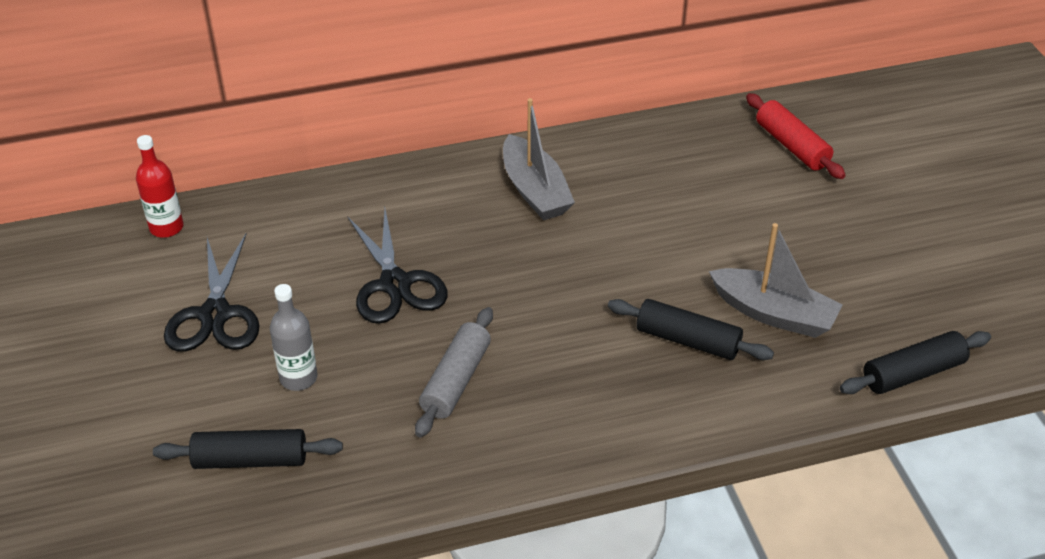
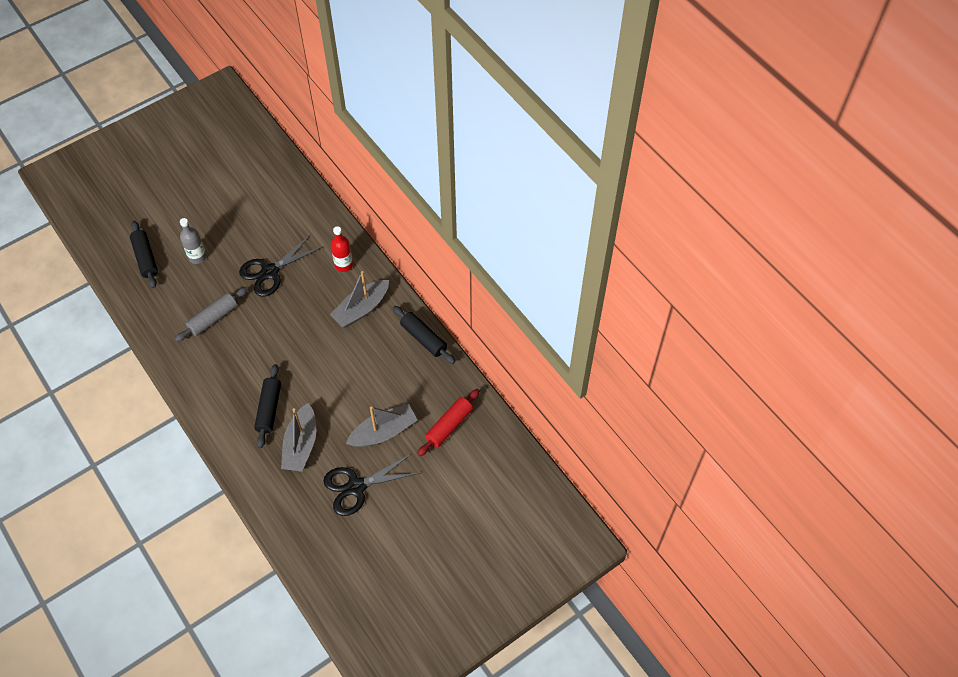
camera: 70 degrees right, 15 degrees up
red bottle [136,135,184,238] -> red bottle moved to [331,226,353,272]
black scissors [164,234,260,352] -> black scissors moved to [323,454,420,516]
grey rolling pin [415,307,493,438] -> grey rolling pin turned 45 degrees counterclockwise [175,287,248,342]
black rolling pin [840,331,991,394] -> black rolling pin moved to [393,306,455,364]
none -> grey boat [346,404,417,447]

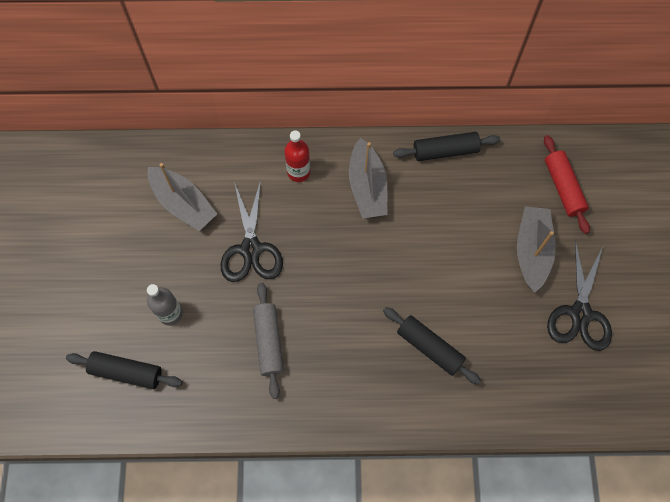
camera: 55 degrees left, 10 degrees up
grey boat [281,403,316,472] -> grey boat moved to [148,163,217,231]

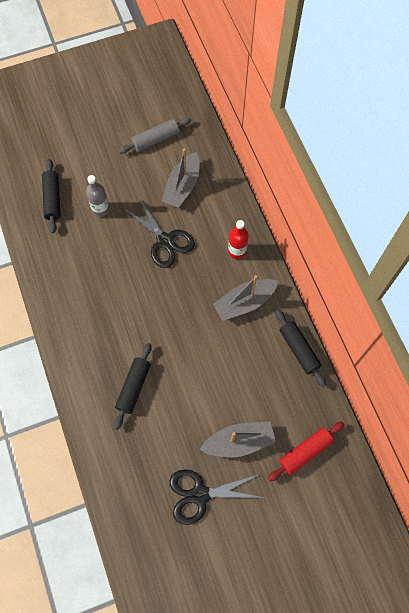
camera: 70 degrees right, 0 degrees up
black scissors [221,180,283,282] -> black scissors turned 105 degrees counterclockwise [123,197,195,268]
grey rolling pin [253,283,284,399] -> grey rolling pin moved to [119,118,191,154]

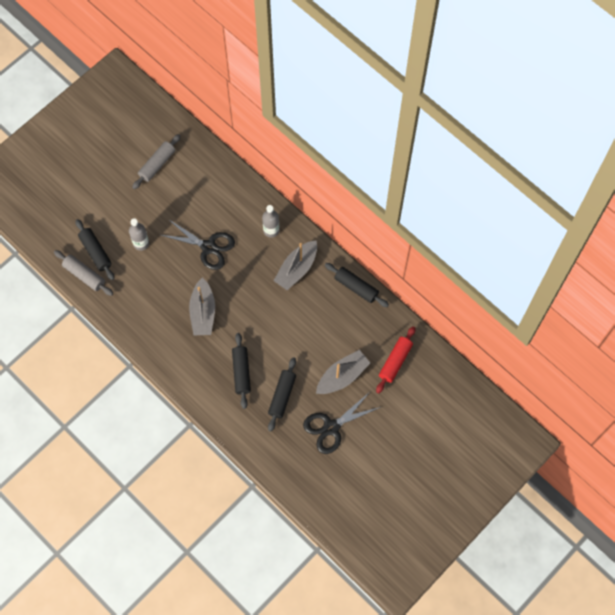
camera: 25 degrees left, 0 degrees up
grey boat [162,149,200,208] -> grey boat moved to [189,278,215,335]
red bottle [228,220,249,259] -> grey bottle [262,205,279,238]
none -> grey rolling pin [54,250,113,296]
none -> black rolling pin [268,357,296,432]

